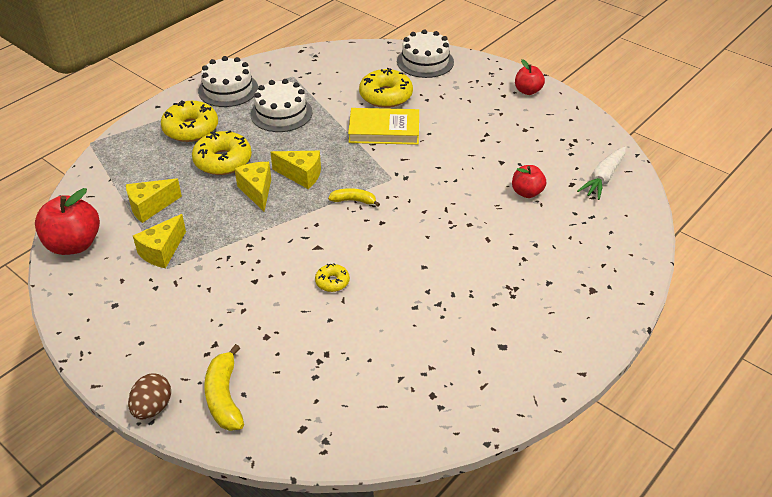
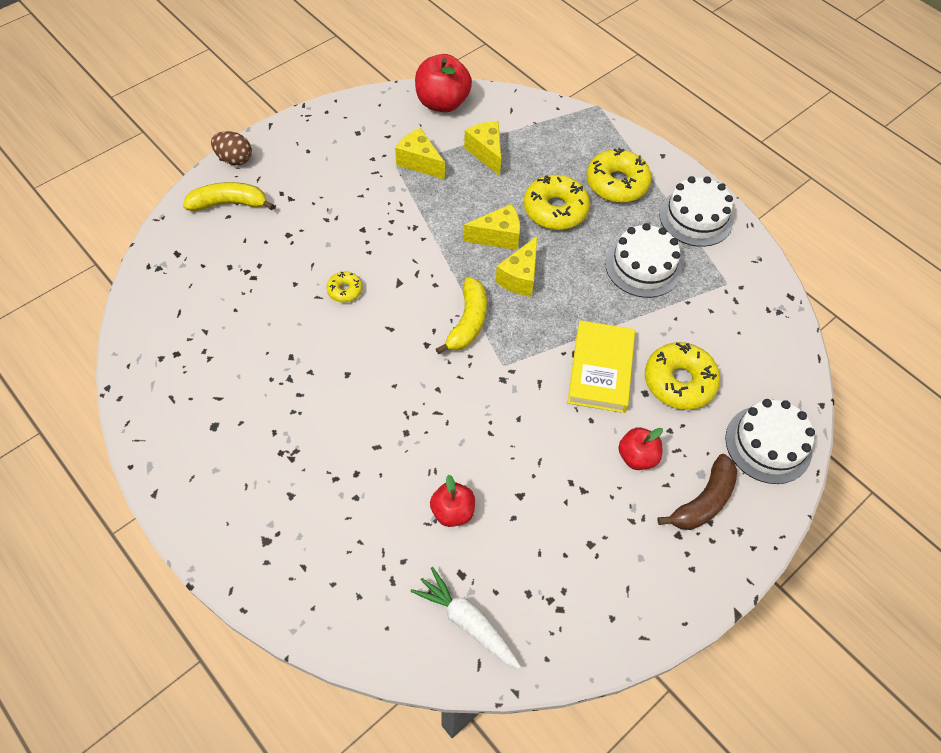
camera: 95 degrees right, 15 degrees up
yellow banana [328,188,380,207] -> yellow banana [436,277,487,354], size x1.58
red apple [515,59,545,95] -> red apple moved to [618,428,663,470]
none -> brown banana [657,454,737,530]

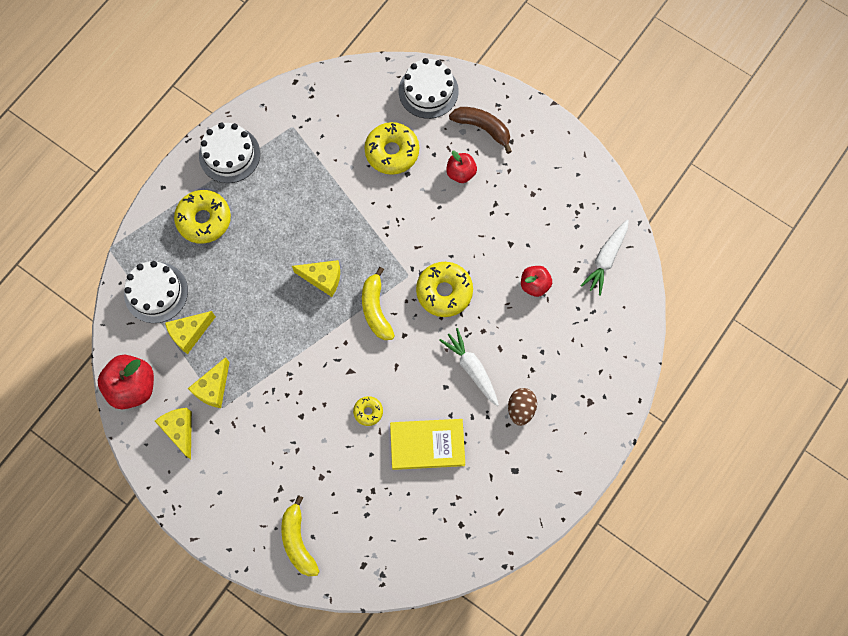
camera: 100 degrees left, 15 degrees up
brown egg [211,131,252,166] -> brown egg moved to [508,388,537,426]
yellow banana [436,277,487,354] -> yellow banana turned 105 degrees counterclockwise [362,267,395,340]
yellow cheese [463,204,520,250] -> yellow cheese moved to [155,408,192,459]
yellow donut [524,175,590,230] -> yellow donut moved to [416,262,473,317]
yellow book [568,320,635,413] -> yellow book moved to [390,419,465,470]
white cake [605,223,682,298] -> white cake moved to [124,261,188,323]
none -> white carrot [439,328,499,406]

